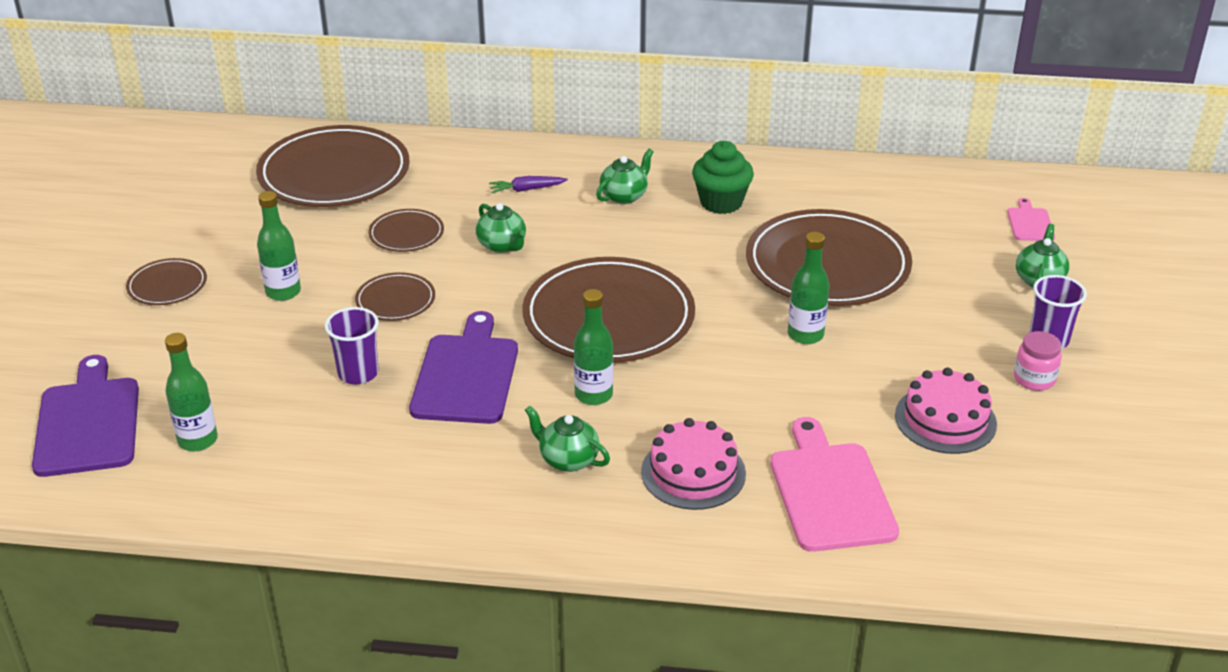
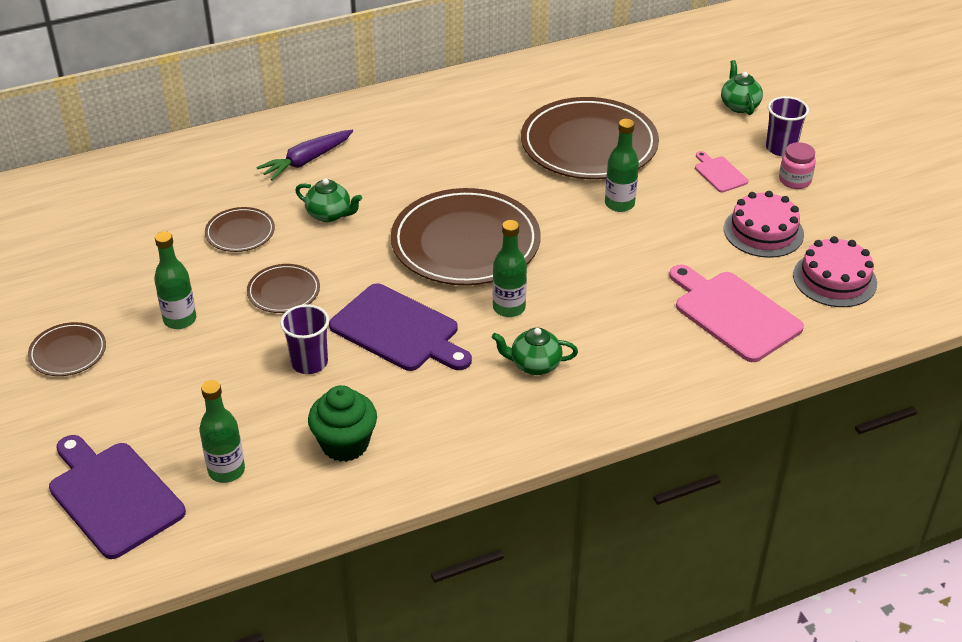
camera: 30 degrees left, 5 degrees up
brown plate [256,125,410,207] -> none
purple cutting board [409,311,518,424] -> purple cutting board turned 150 degrees clockwise [329,283,472,371]
purple carrot [489,176,568,193] -> purple carrot [256,130,353,181], size x1.55
green teapot [596,149,654,204] -> none
pink cake [641,418,746,510] -> pink cake moved to [793,236,877,307]
green cupcake [692,141,754,214] -> green cupcake moved to [308,385,377,462]
pink cutting board [1007,198,1055,241] -> pink cutting board moved to [695,151,748,192]

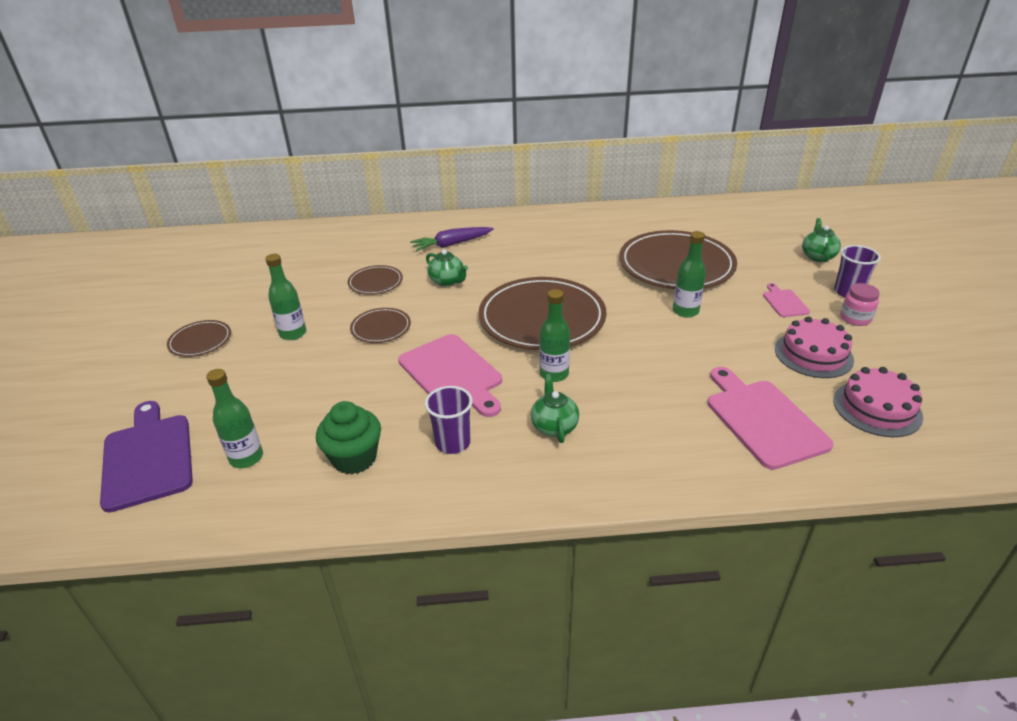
camera: 20 degrees right, 5 degrees down
purple cup [280,304,329,374] -> purple cup moved to [425,386,473,454]
purple cutting board [329,283,472,371] -> pink cutting board [398,334,502,417]
green teapot [492,328,578,375] -> green teapot turned 60 degrees clockwise [531,373,579,443]

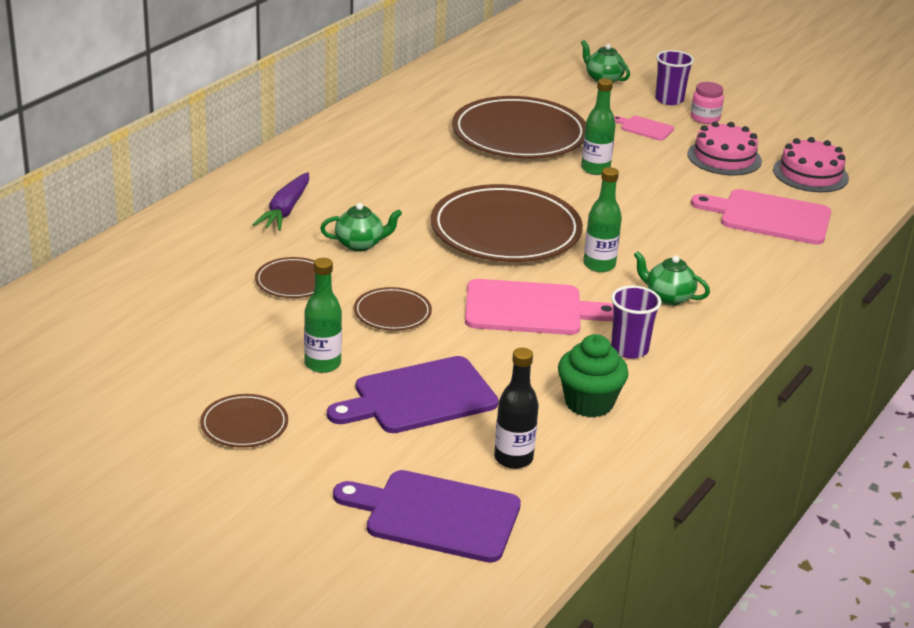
camera: 55 degrees left, 5 degrees down
green bottle [206,369,263,468] -> black bottle [494,348,539,469]
none -> purple cutting board [327,356,499,433]

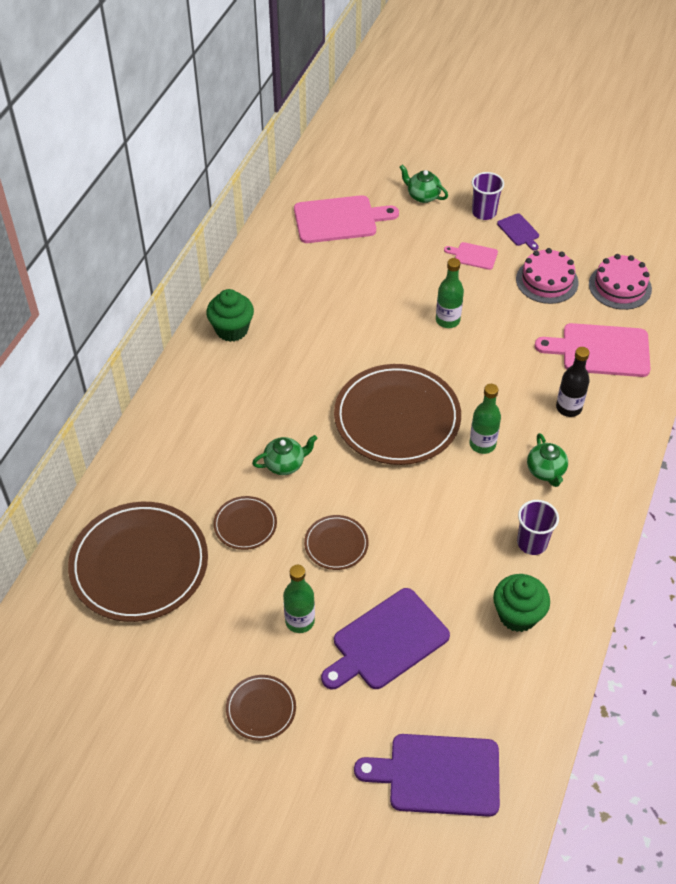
camera: 10 degrees left, 20 degrees up
purple carrot [253,172,309,231] -> none
brown plate [452,96,586,159] -> brown plate moved to [68,502,208,622]
pink cutting board [465,279,613,335] -> pink cutting board moved to [294,195,399,243]
black bottle [494,348,539,469] -> black bottle moved to [556,347,590,417]
green teapot [634,251,710,305] -> green teapot turned 120 degrees counterclockwise [527,433,568,487]
pink jar [691,82,724,124] -> purple cutting board [497,213,539,251]
none -> green cupcake [206,289,254,342]

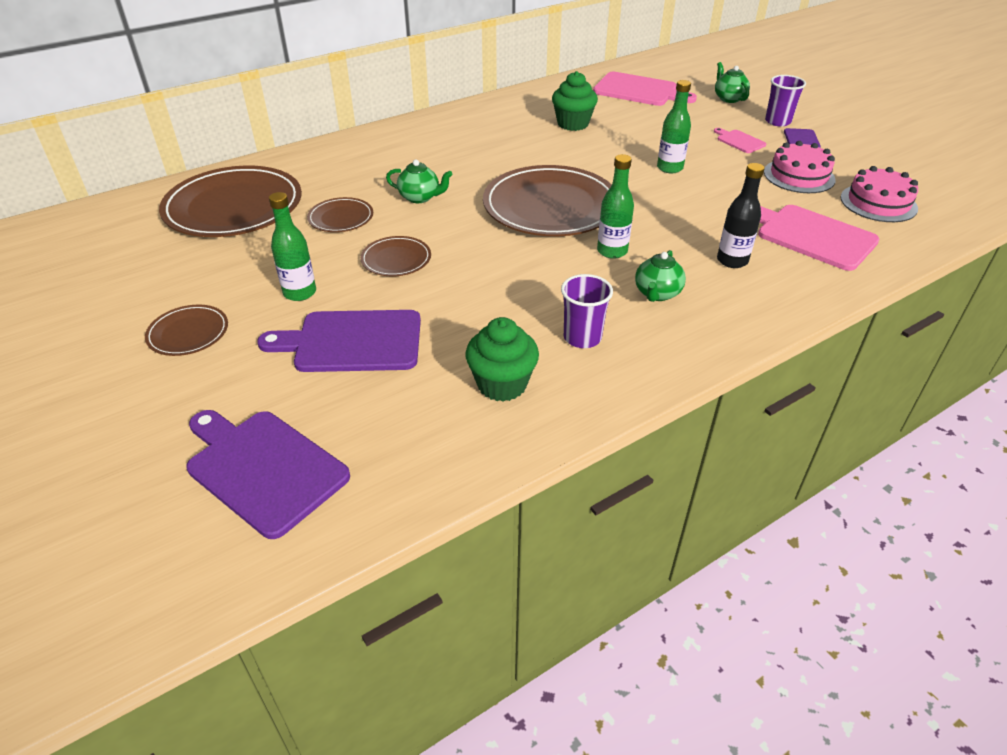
camera: 35 degrees right, 10 degrees down
green cupcake [206,289,254,342] -> green cupcake moved to [552,71,598,131]

